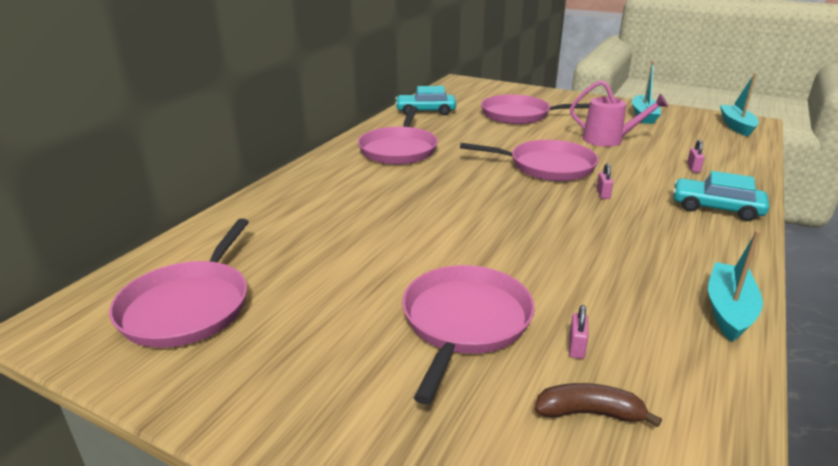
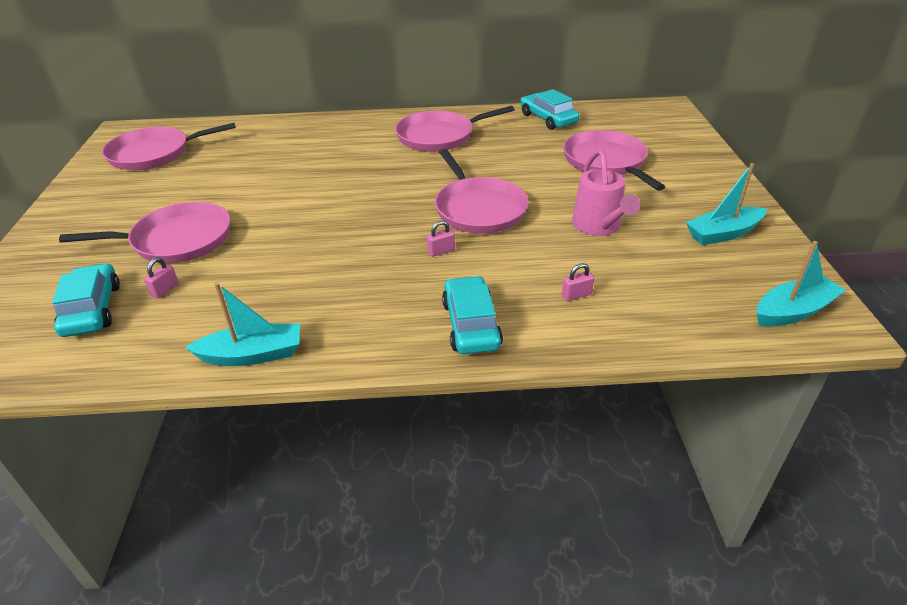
camera: 60 degrees right, 10 degrees up
brown banana [534,383,662,427] -> turquoise car [52,263,120,337]
pink padlock [569,305,588,359] -> pink padlock turned 45 degrees counterclockwise [144,258,179,298]

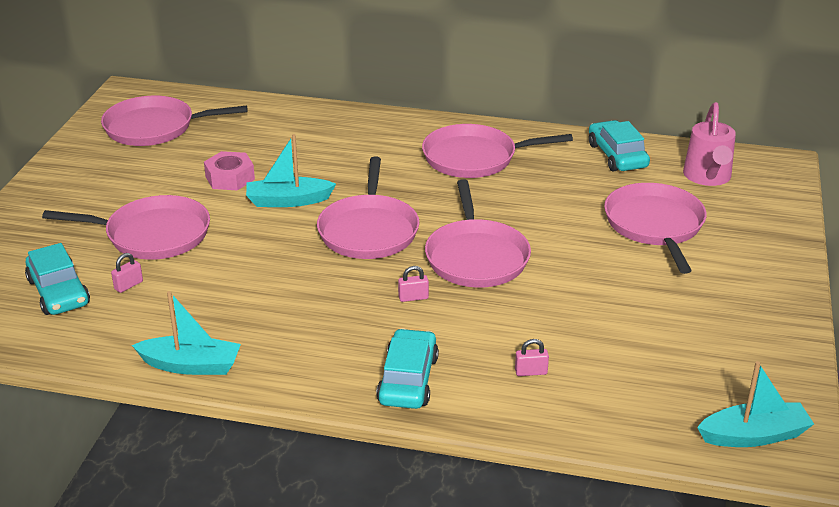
camera: 15 degrees right, 5 degrees down
turquoise car [52,263,120,337] -> turquoise car turned 150 degrees clockwise [25,243,90,315]
pink watering can [572,149,640,236] -> pink watering can moved to [683,102,736,186]
turquoise boat [686,163,767,245] -> turquoise boat moved to [246,134,336,207]
none -> pink nut [204,151,255,190]
none -> pink pan [317,157,419,259]

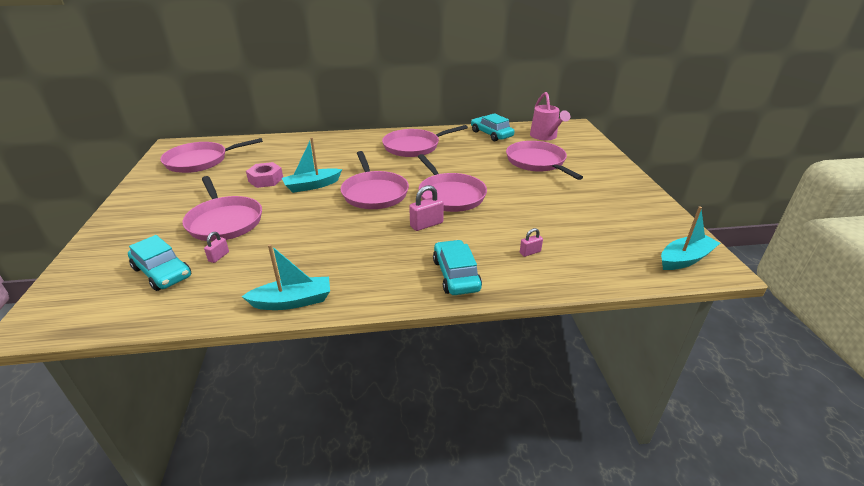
camera: 20 degrees left, 0 degrees up
pink pan [42,195,210,260] -> pink pan turned 75 degrees clockwise [182,176,262,241]
pink padlock [398,266,429,302] -> pink padlock [409,185,444,231], size x1.66

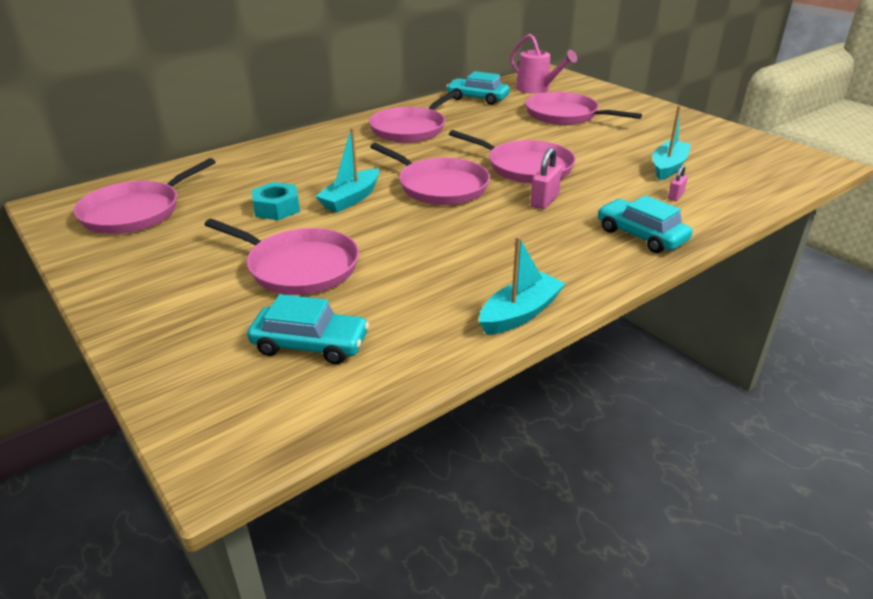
camera: 30 degrees left, 0 degrees up
pink padlock [204,232,229,263] -> none
pink nut [246,162,283,188] -> turquoise nut [252,182,300,220]
turquoise boat [661,206,720,270] -> turquoise boat moved to [653,105,691,180]

